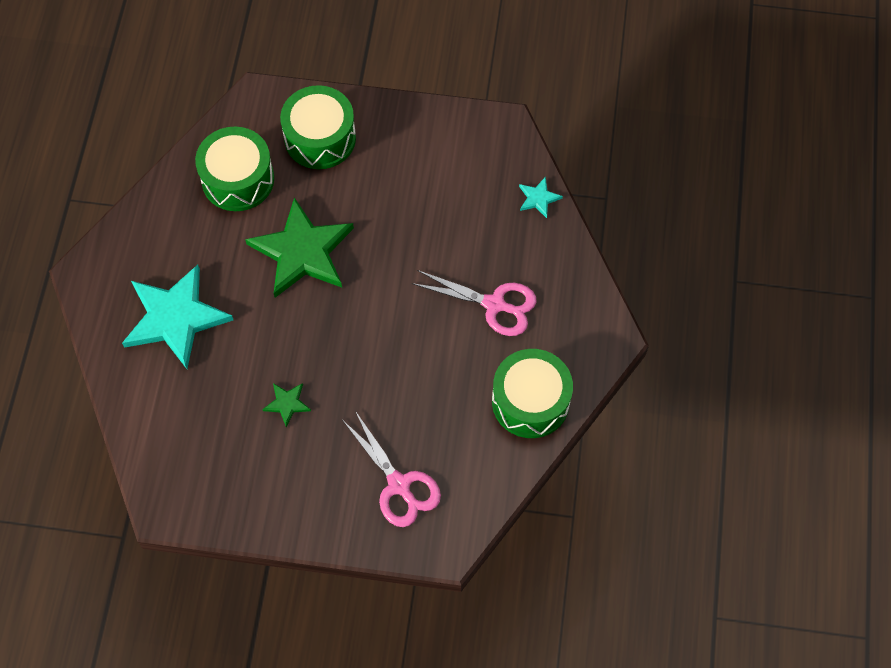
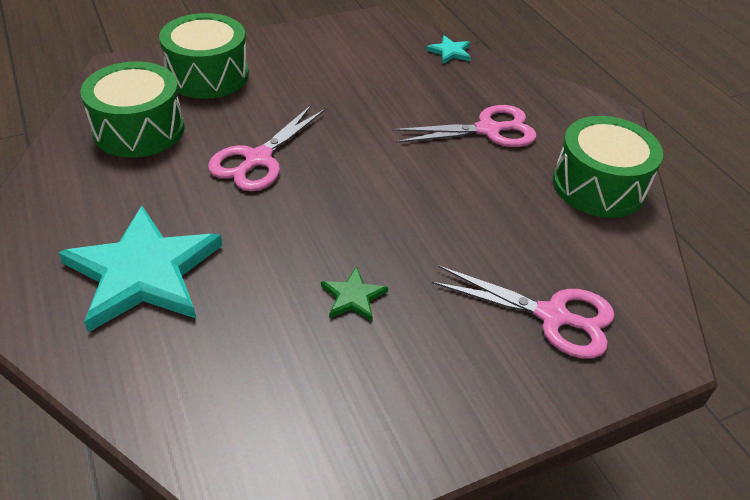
camera: 35 degrees left, 20 degrees down
green star [245,197,354,297] -> pink scissors [208,104,325,191]

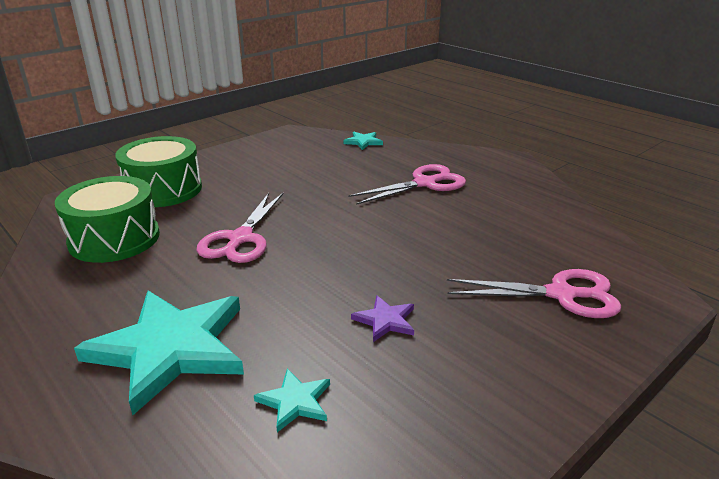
camera: 15 degrees left, 15 degrees down
green star [321,267,388,321] -> purple star [351,295,414,342]
green drum [553,116,663,218] -> none
none -> turquoise star [254,369,330,432]

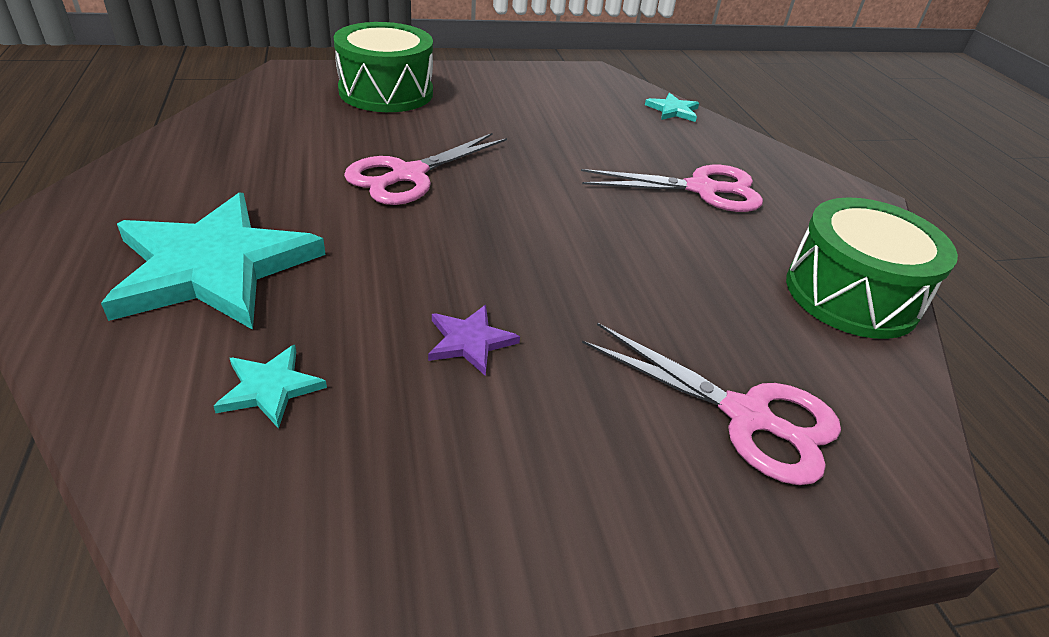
camera: 25 degrees right, 10 degrees up
green drum [55,176,160,263] -> green drum moved to [786,197,958,339]

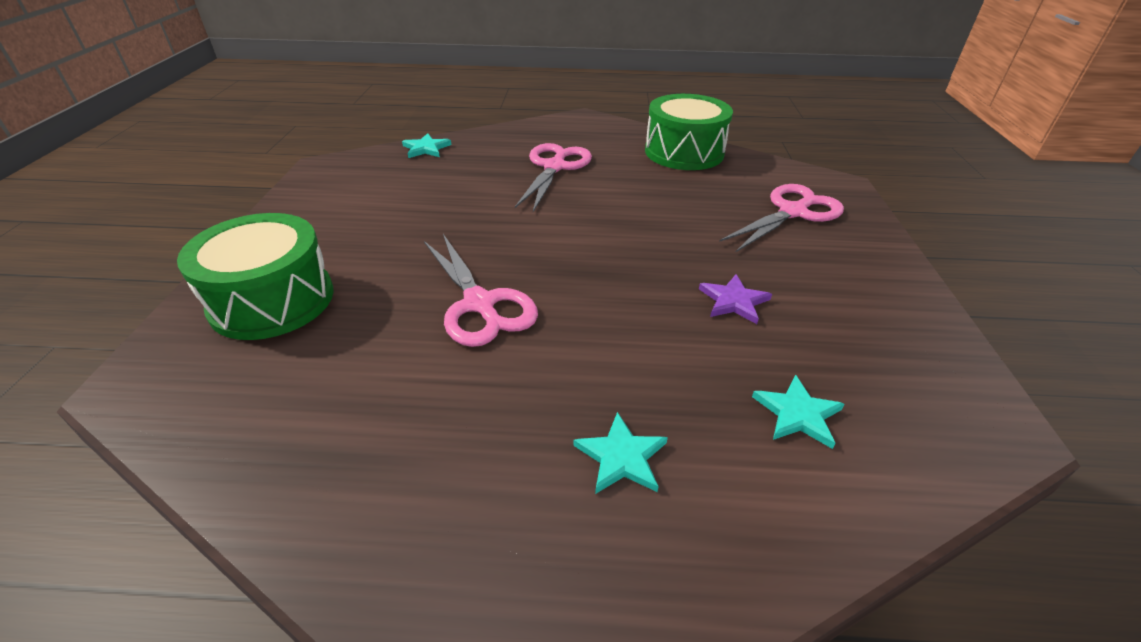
camera: 70 degrees left, 0 degrees up
turquoise star [101,192,326,330] -> turquoise star [573,412,668,494], size x0.42

